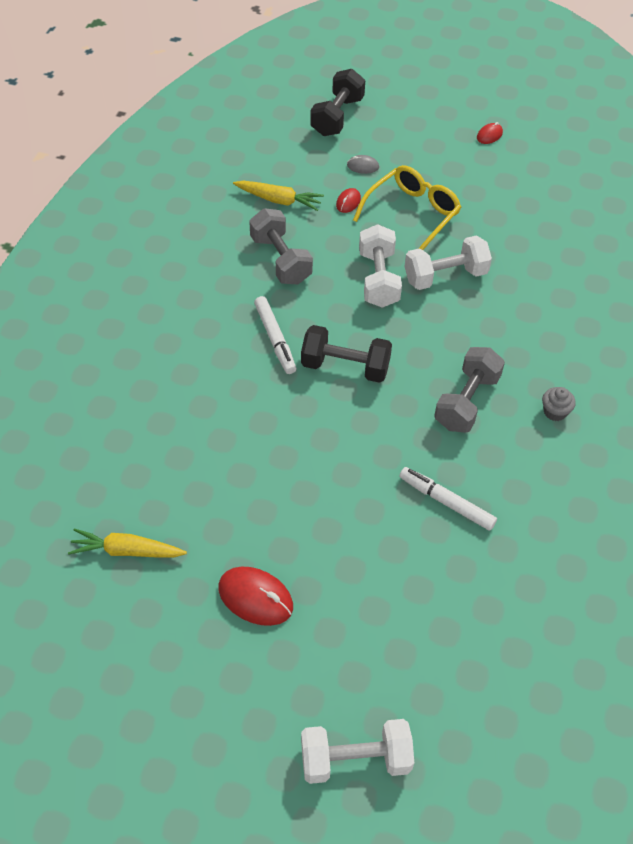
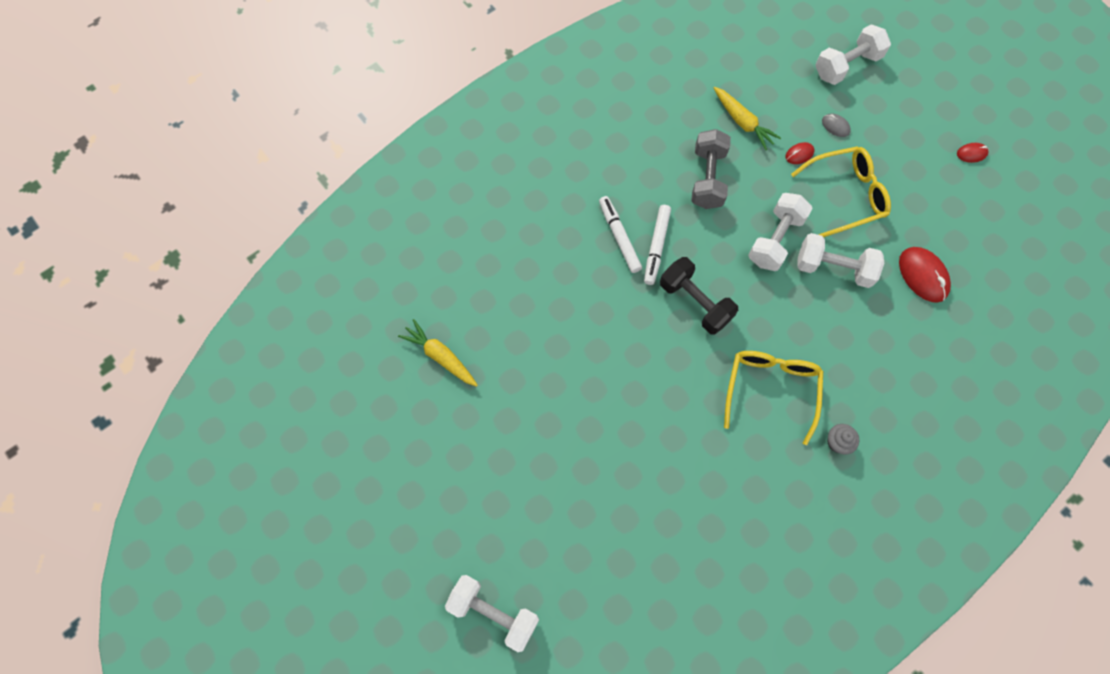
camera: 35 degrees right, 15 degrees up
red mouse [218,567,293,626] -> red mouse moved to [899,247,951,303]
black dumbbell [310,69,365,136] -> white dumbbell [815,24,891,85]
white marker [399,467,497,531] -> white marker moved to [599,196,642,273]
grey dumbbell [434,347,505,433] -> yellow glasses [724,351,823,445]

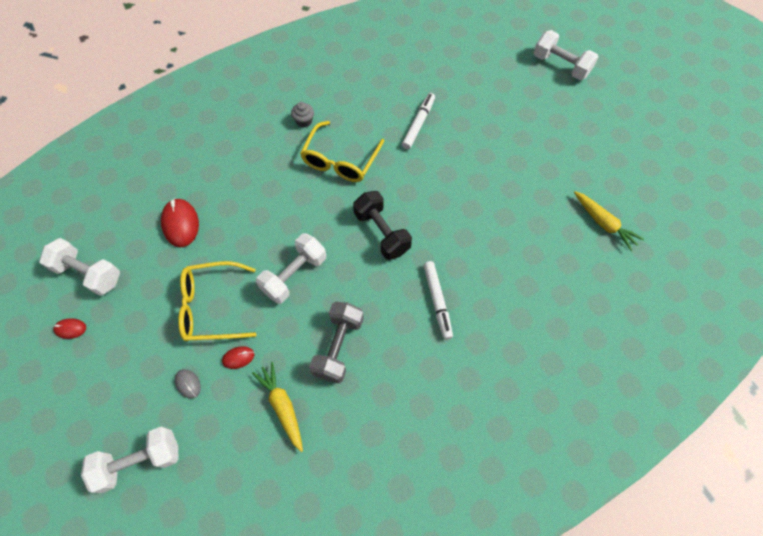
camera: 170 degrees left, 5 degrees down
white marker [644,205,671,285] -> white marker moved to [402,93,435,149]
white dumbbell [797,233,884,288] -> white dumbbell moved to [39,238,120,296]

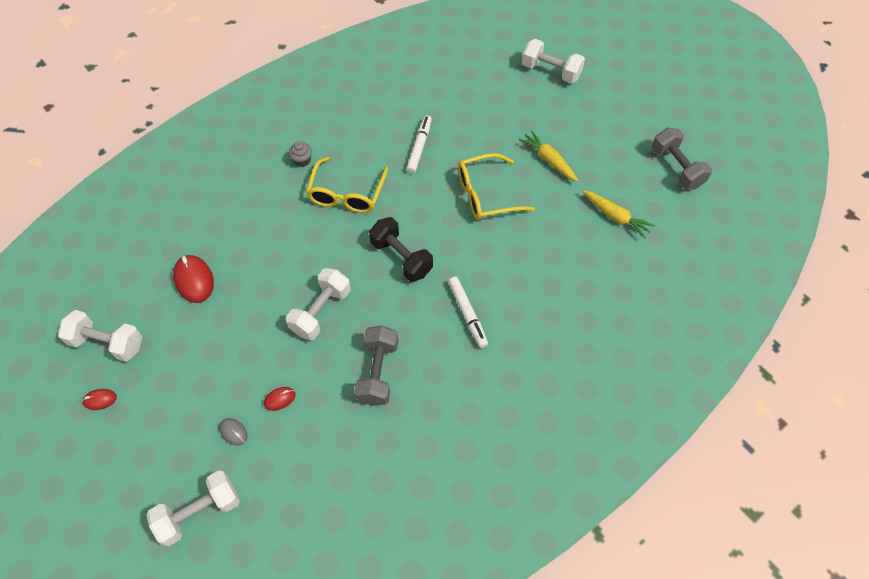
camera: 10 degrees left, 5 degrees down
yellow glasses [178,261,256,341] -> yellow glasses moved to [458,153,535,220]
yellow carrot [252,362,303,452] -> yellow carrot moved to [519,131,578,182]
none -> grey dumbbell [652,127,712,189]

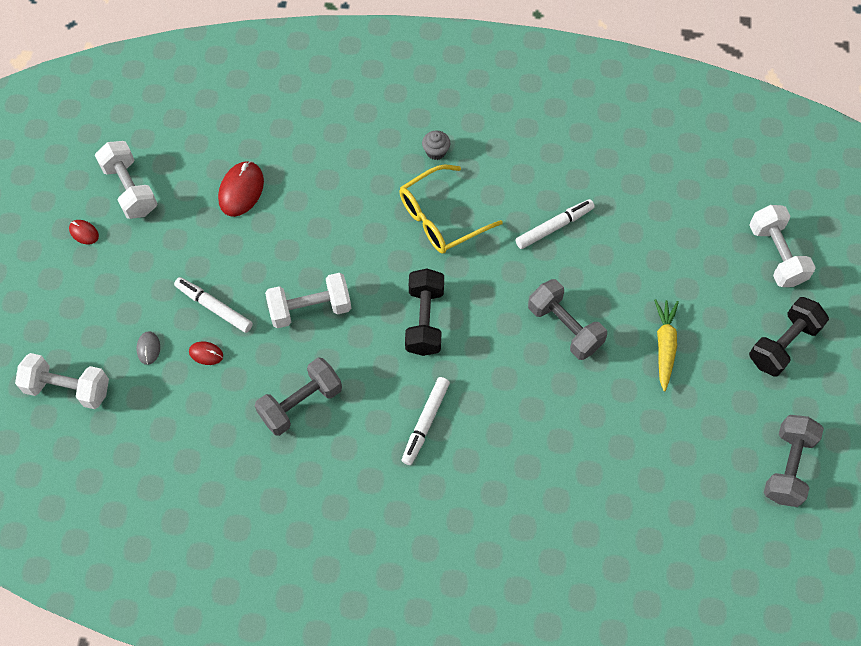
camera: 45 degrees right, 5 degrees up
yellow glasses [458,153,535,220] -> grey dumbbell [528,279,607,360]
yellow carrot [582,190,655,239] -> none
none -> white marker [174,277,253,333]
none -> black dumbbell [749,297,829,376]

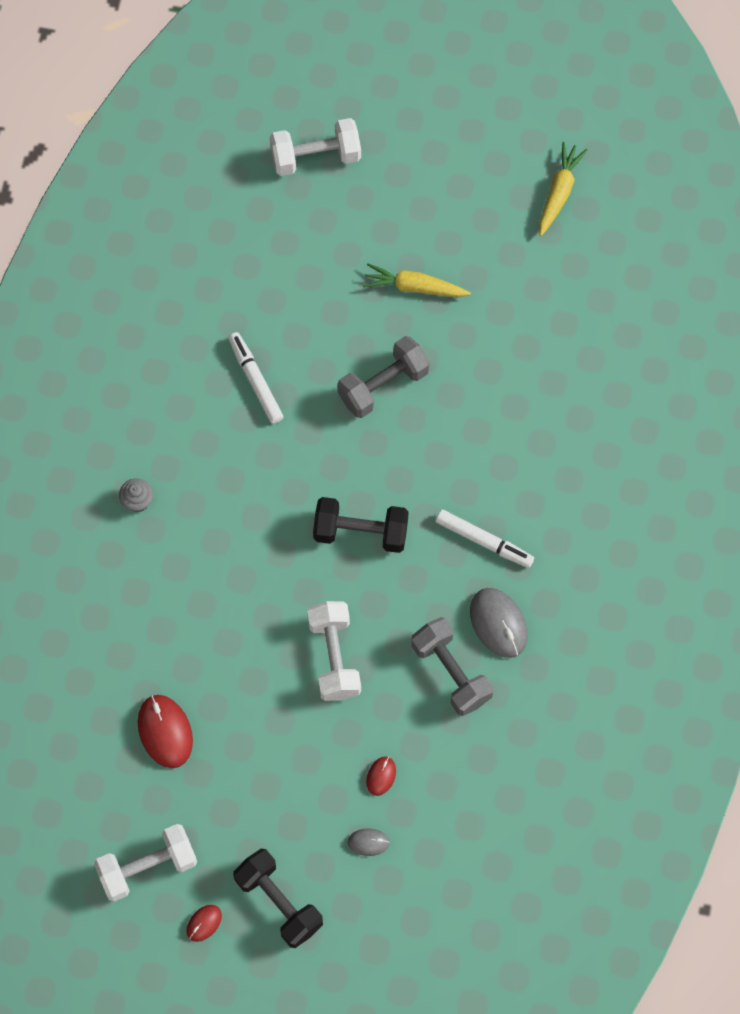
camera: 85 degrees left, 5 degrees up
white dumbbell [15,353,109,409] -> none
white marker [174,277,253,333] -> none
red mouse [218,161,264,217] -> red mouse turned 45 degrees clockwise [138,695,193,768]
yellow glasses [399,165,503,253] -> none
black dumbbell [749,297,829,376] -> black dumbbell moved to [233,849,323,948]
grey dumbbell [764,415,824,507] -> yellow carrot [539,142,588,236]
none -> grey mouse [470,588,528,658]

